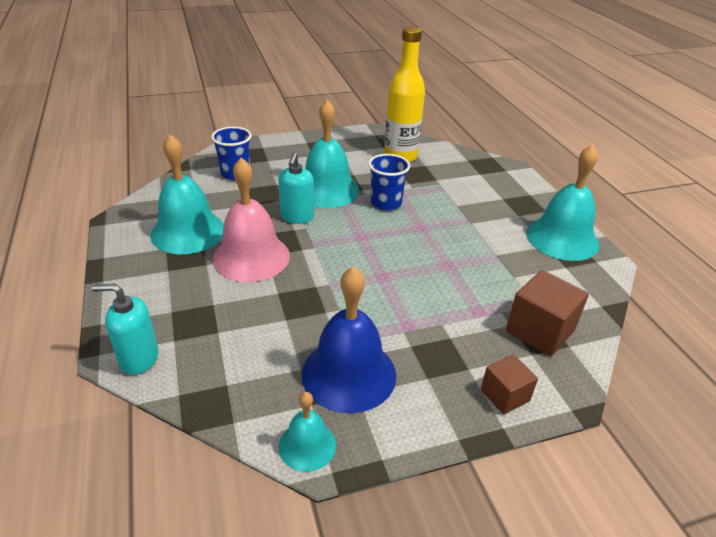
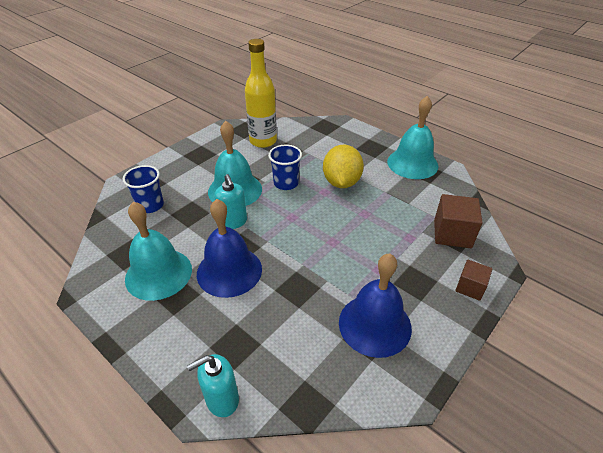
camera: 30 degrees left, 5 degrees up
pink bell [212,157,290,282] -> blue bell [197,199,262,298]
turquoise bell [279,392,336,472] -> none
none -> yellow lemon [323,144,364,188]

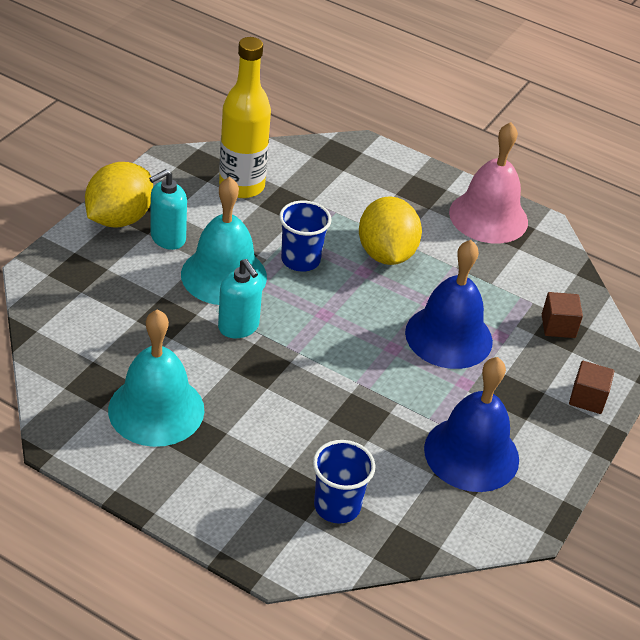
camera: 15 degrees left, 0 degrees up
blue cup [123,165,164,213] -> blue cup moved to [313,440,375,524]
turquoise soap dispenser [187,354,239,417] -> turquoise soap dispenser moved to [149,169,187,250]
blue bell [197,199,262,298] -> blue bell moved to [405,240,493,369]
turquoise bell [387,96,438,179] -> pink bell [449,122,528,244]
brown cube [434,194,483,248] -> brown cube [542,292,583,338], size x0.62
none -> yellow lemon [85,162,153,228]

